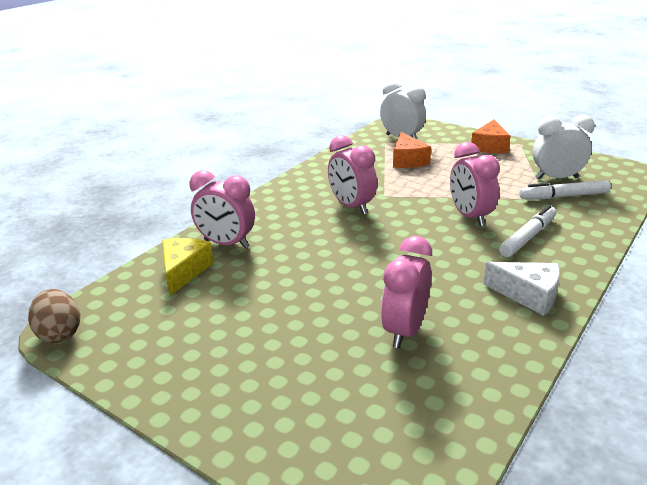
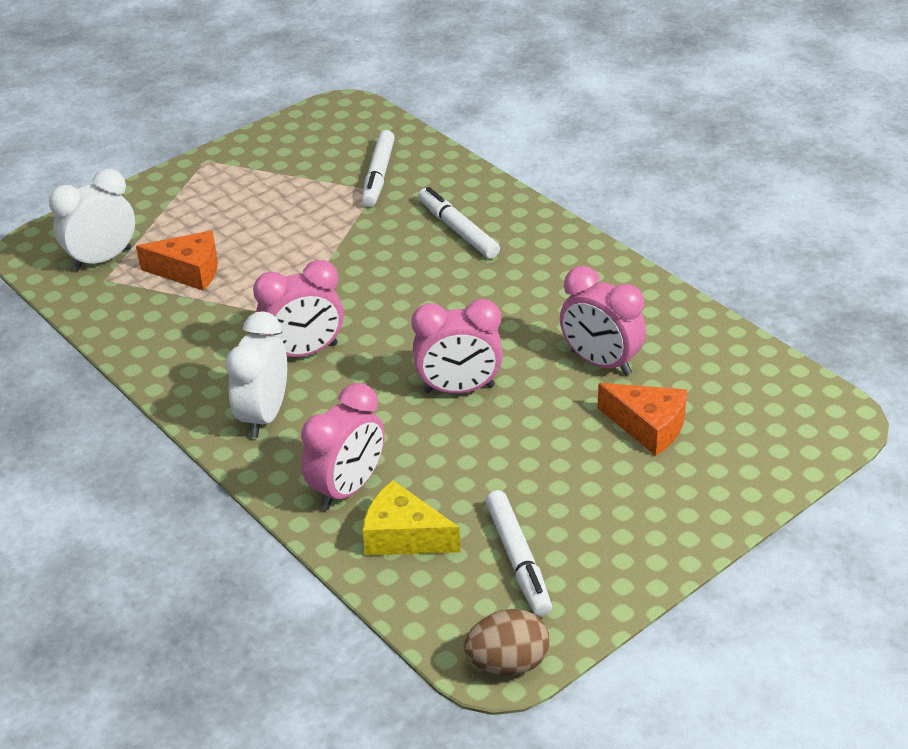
camera: 75 degrees left, 10 degrees up
pink clock [450,142,500,227] -> pink clock moved to [411,299,503,394]
orange cheese [471,119,510,153] -> orange cheese moved to [598,383,687,456]
white cheese [483,262,560,316] -> none
white clock [533,115,595,180] -> white clock moved to [226,311,287,438]
none -> white marker [485,490,552,616]

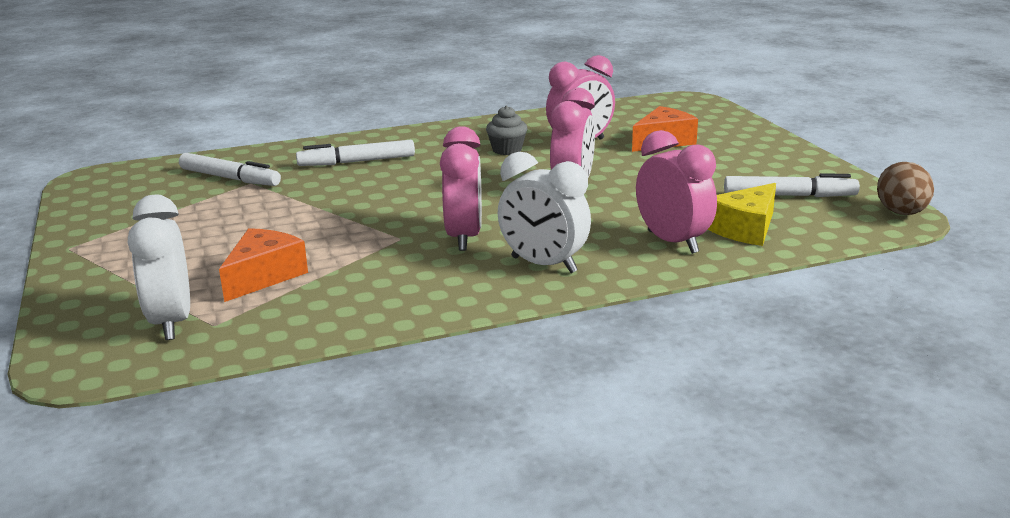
camera: 70 degrees left, 15 degrees down
none -> grey cupcake [486,106,527,155]

